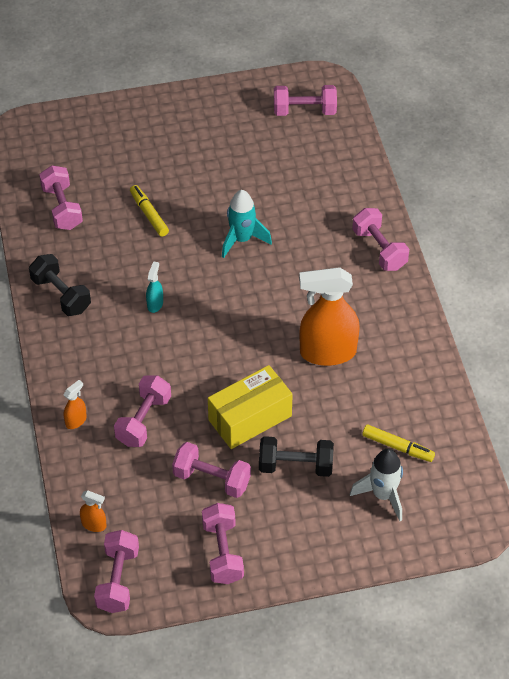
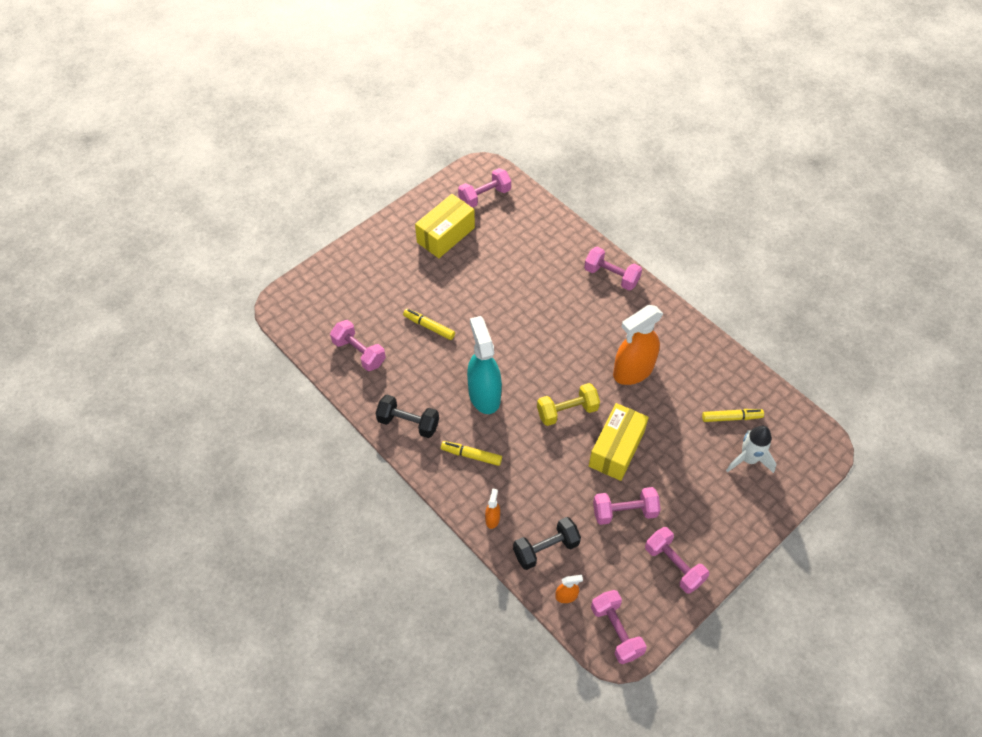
camera: 30 degrees left, 5 degrees up
pink dumbbell [114,375,171,447] -> none
turquoise spray bottle [146,261,163,313] -> turquoise spray bottle [467,316,502,414], size x2.34
turquoise rocket [222,190,272,258] -> none
black dumbbell [259,436,334,477] -> black dumbbell moved to [513,517,581,570]
none -> yellow box [415,194,475,258]
none -> yellow marker [441,441,502,466]
none -> yellow dumbbell [537,383,600,426]

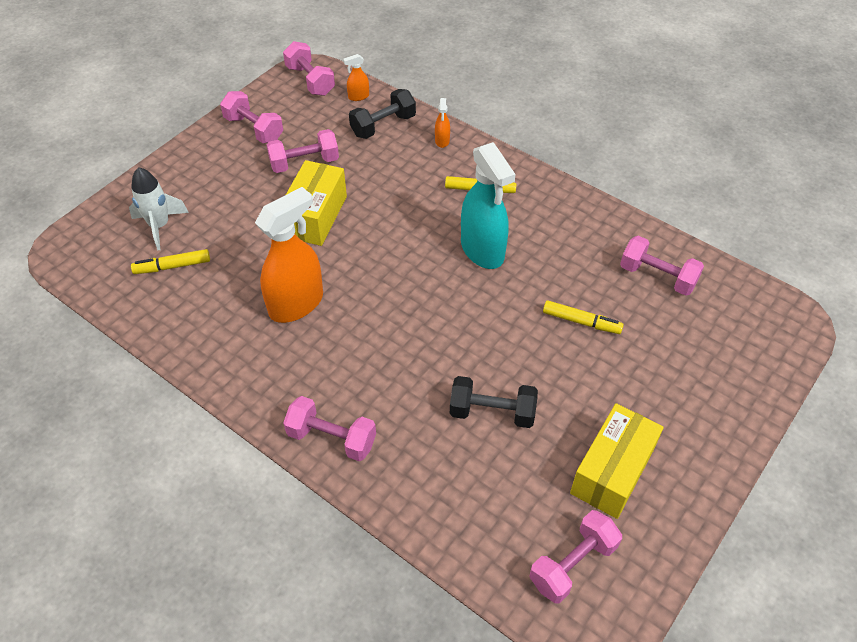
camera: 170 degrees right, 5 degrees down
black dumbbell [375,395,439,438] -> black dumbbell moved to [450,376,538,428]
yellow dumbbell [537,383,600,426] -> none

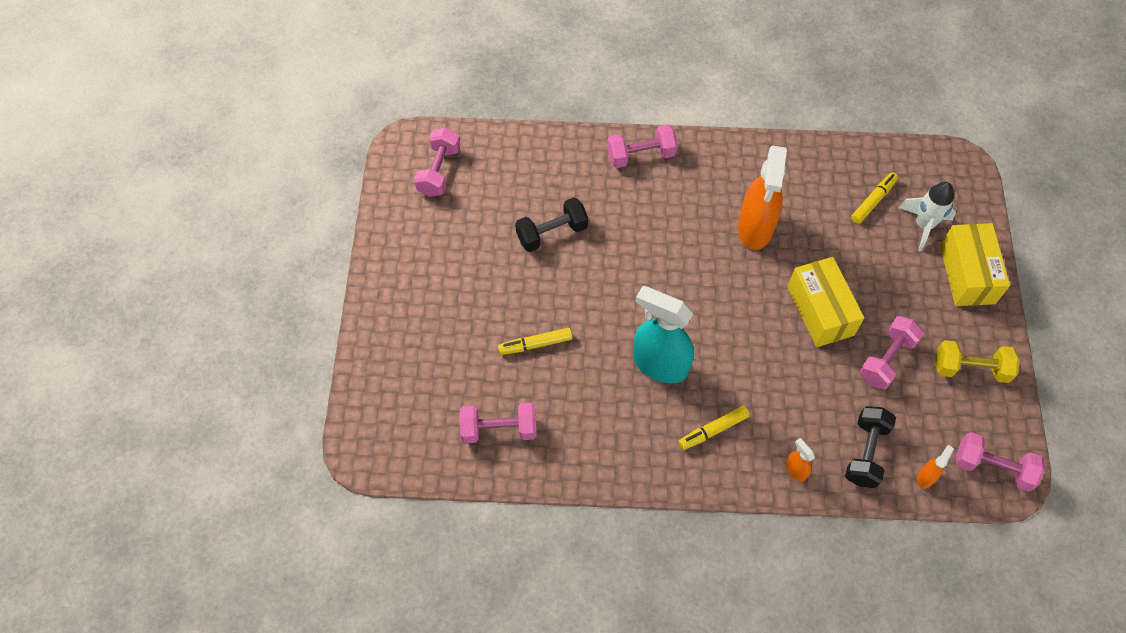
camera: 145 degrees right, 10 degrees up
pink dumbbell [220,91,283,143] -> yellow dumbbell [935,340,1020,383]
yellow box [570,403,664,519] -> yellow box moved to [940,223,1010,306]

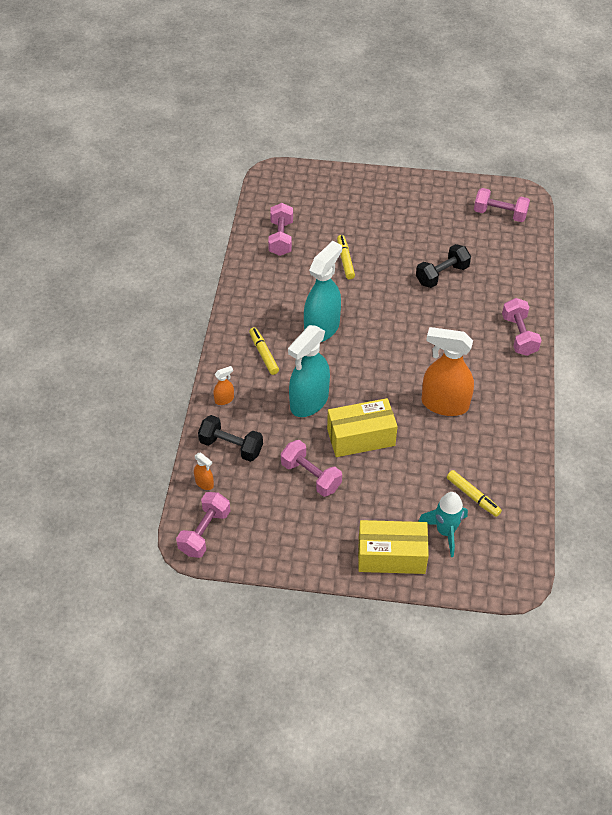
camera: 95 degrees right, 10 degrees down
black dumbbell [515,197,588,252] -> black dumbbell turned 75 degrees clockwise [416,244,471,288]
white rocket [899,182,956,252] -> turquoise rocket [418,492,468,557]
yellow dumbbell [935,340,1020,383] -> none
none -> turquoise spray bottle [288,325,330,417]

